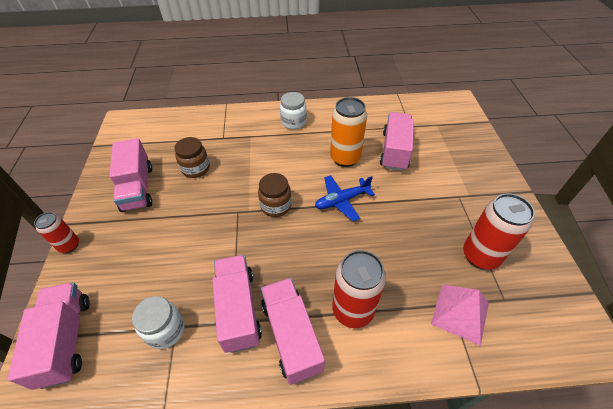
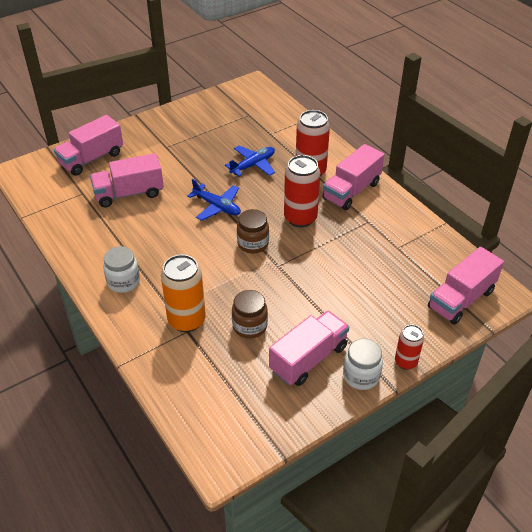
camera: 120 degrees left, 5 degrees down
white jar [132,296,184,349] -> white jar moved to [343,339,383,390]
pink truck [212,255,262,353] -> pink truck moved to [54,115,123,176]
orange can [330,97,367,167] -> orange can moved to [161,254,206,332]
pink pyramid [431,284,489,346] -> none
red can [463,193,535,270] -> red can moved to [284,155,320,227]
none -> blue plane [225,145,275,176]

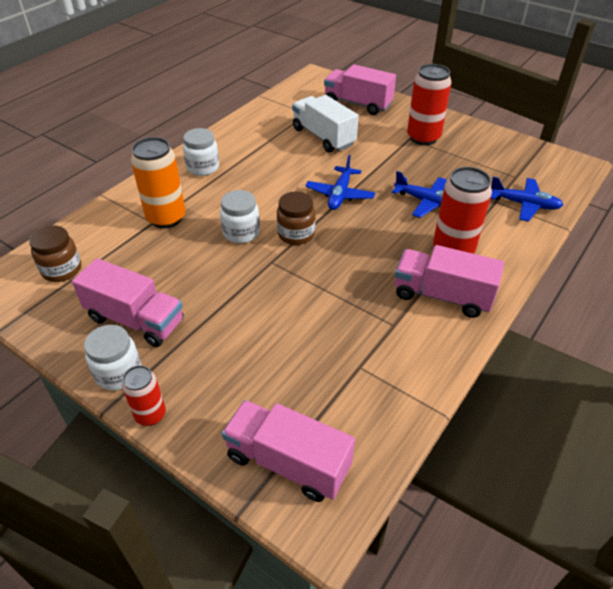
camera: 70 degrees right, 0 degrees up
pink truck [90,153,164,208] -> white truck [292,95,358,152]
brown jar [232,290,268,339] -> brown jar moved to [29,225,81,282]
red can [284,155,320,227] -> red can moved to [407,64,451,145]
none -> white jar [220,190,260,243]
none -> blue plane [490,177,563,222]

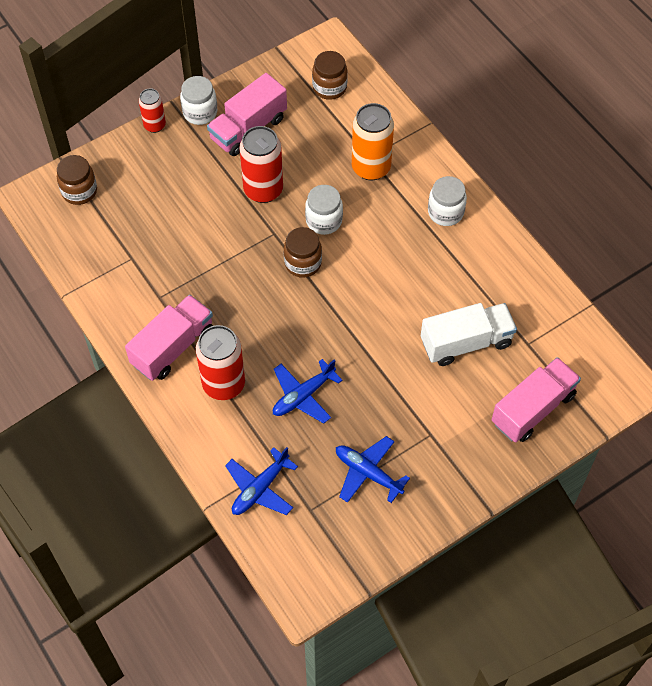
camera: 110 degrees right, 15 degrees up
pink truck [222,400,355,502] -> brown jar [57,155,97,205]
blue plane [306,155,375,210] -> blue plane moved to [336,436,410,503]
red can [407,64,451,145] -> red can moved to [239,126,283,203]

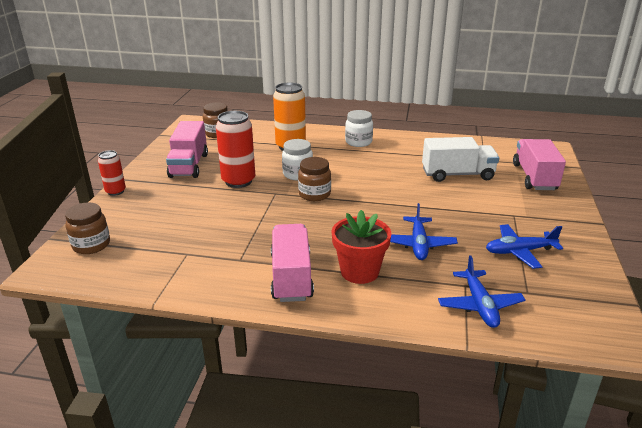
camera: 45 degrees left, 30 degrees down
white jar [180,76,217,125] -> none
red can [196,325,245,400] -> red flower pot [331,210,392,284]
white truck [421,303,517,366] -> white truck turned 60 degrees clockwise [422,137,499,182]

